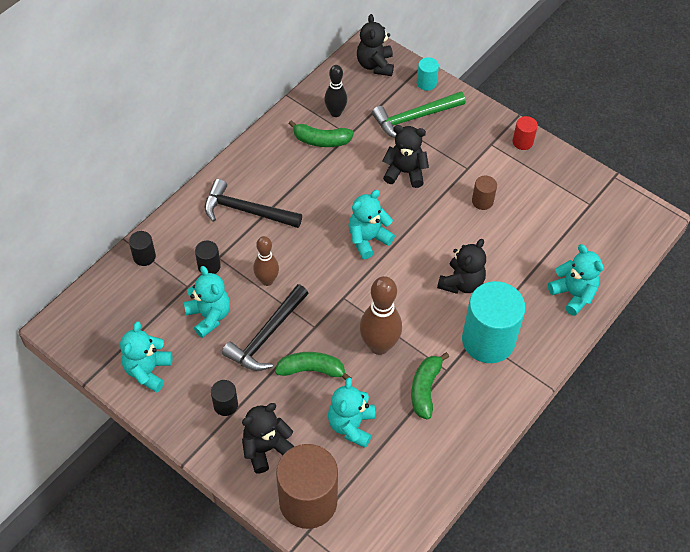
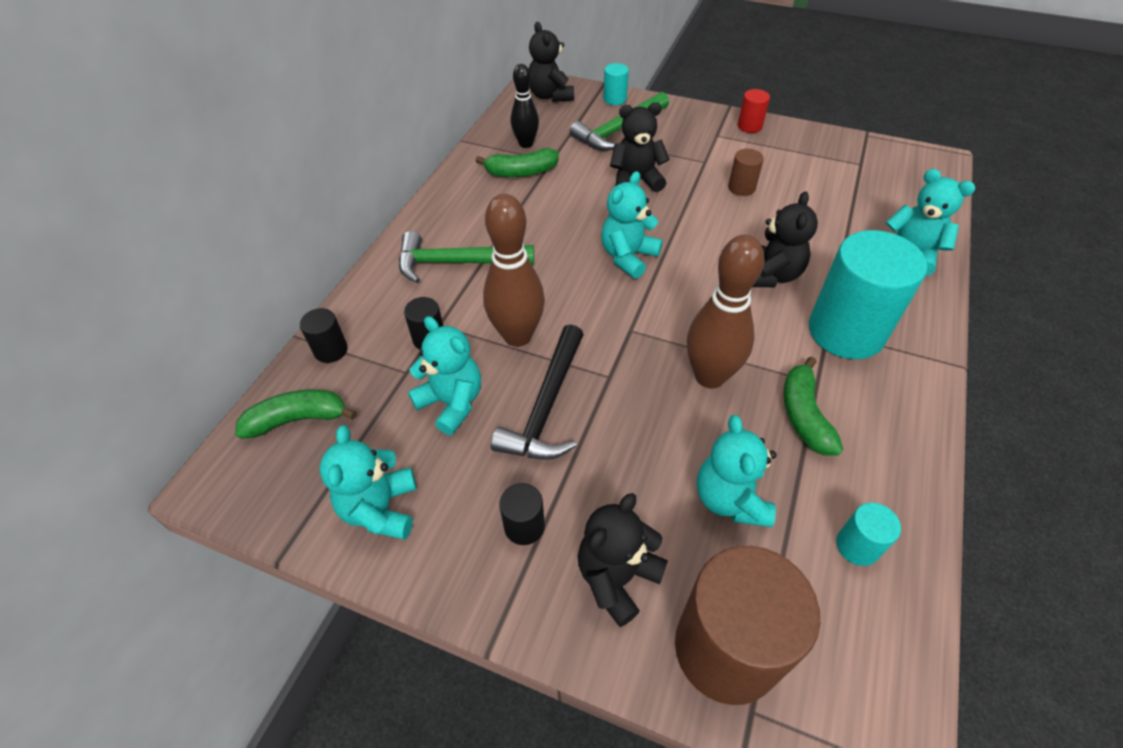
camera: 15 degrees left, 5 degrees down
black hammer [205,179,302,228] -> green hammer [399,231,534,283]
brown bowling pin [253,236,279,286] -> brown bowling pin [483,194,545,347], size x1.58
green banana [275,352,352,380] -> green banana moved to [235,389,357,439]
none -> turquoise cylinder [836,502,901,566]

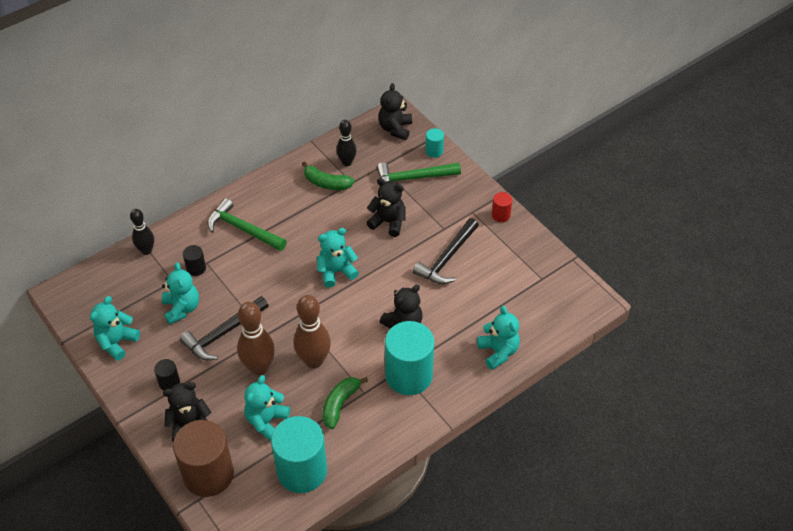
camera: 30 degrees right, 0 degrees up
green banana [235,389,357,439] -> none
black cylinder [300,308,348,363] -> black bowling pin [130,209,154,255]
brown bowling pin [483,194,545,347] -> brown bowling pin moved to [237,302,275,375]
brown cylinder [728,149,764,196] -> black hammer [413,218,479,284]
turquoise cylinder [836,502,901,566] -> turquoise cylinder [271,416,327,493], size x2.26

